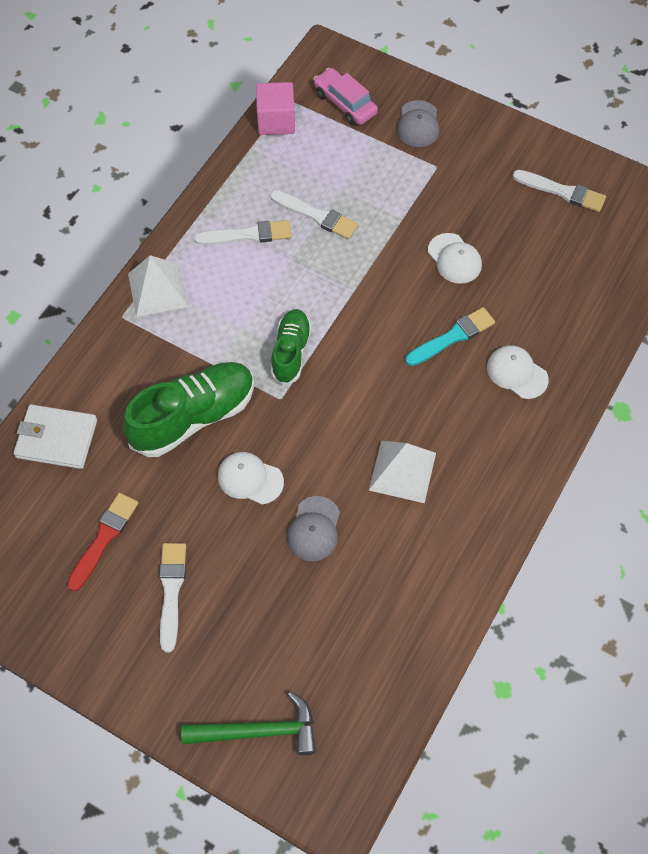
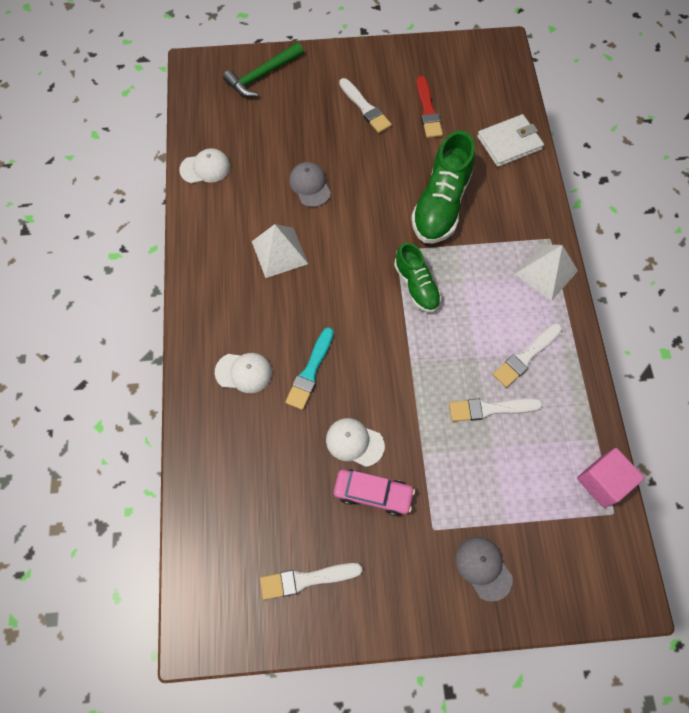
camera: 145 degrees right, 5 degrees up
white cap [218,452,284,504] -> white cap moved to [179,148,230,183]
pink car [313,68,378,125] -> pink car moved to [334,469,415,516]

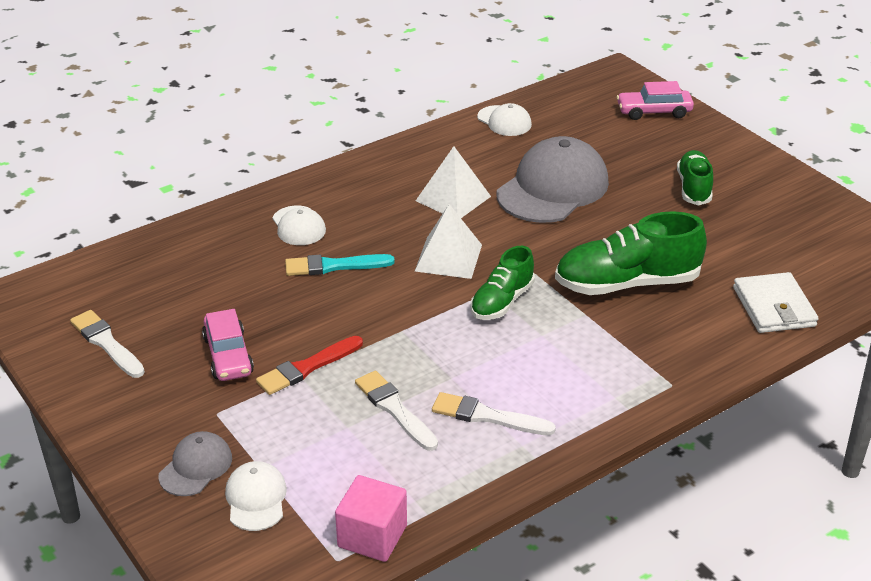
camera: 60 degrees right, 30 degrees down
green hammer [223,42,304,97] -> pink car [617,81,694,120]
grey cap [289,162,331,207] -> grey cap [497,136,609,223], size x2.01
white cap [326,418,385,467] -> white cap moved to [225,461,287,531]
white brush [339,78,392,133] -> green shoe [677,150,713,206]
red brush [417,76,443,138] -> red brush moved to [256,336,363,395]
white wallet [477,114,544,167] -> white wallet turned 45 degrees clockwise [733,272,818,333]
white pyramid [515,245,578,301] -> white pyramid moved to [415,204,482,279]

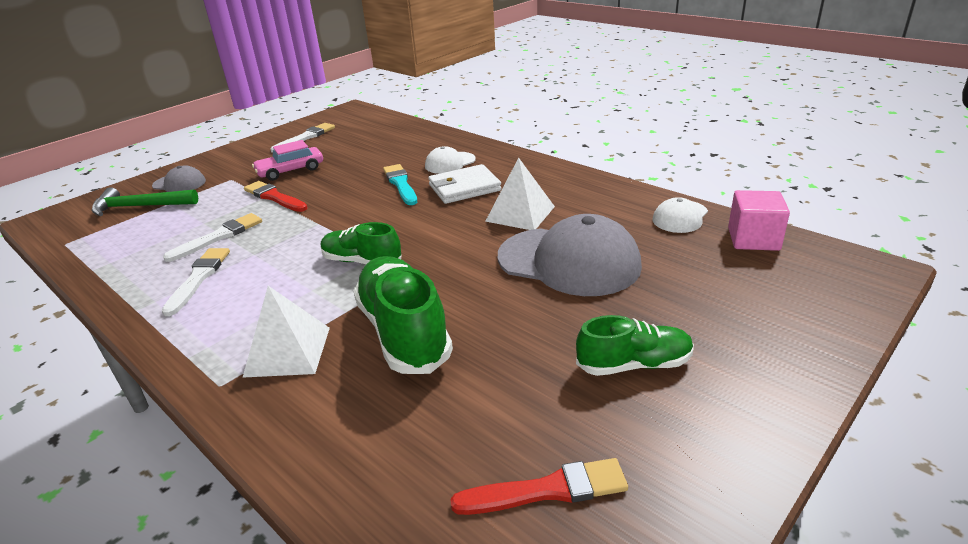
camera: 80 degrees right, 5 degrees down
white cap [225,461,287,531] -> green hammer [92,187,198,216]
pink cube [335,475,407,562] -> pink cube moved to [728,190,790,251]
white pyramid [415,204,482,279] -> white pyramid moved to [242,286,330,378]
pink car [617,81,694,120] -> none
white wallet [733,272,818,333] -> white wallet moved to [428,164,502,204]
none -> red brush [450,458,628,515]

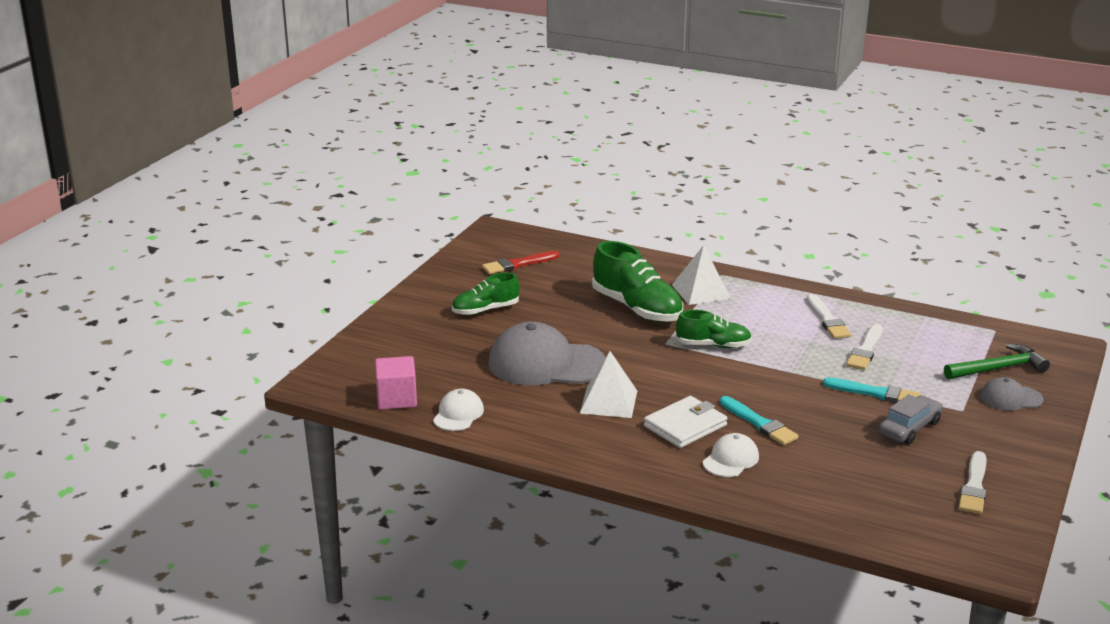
camera: 160 degrees right, 5 degrees down
red brush [244,181,308,212] -> turquoise brush [823,377,921,403]
pink car [252,140,323,181] -> grey car [879,394,943,444]

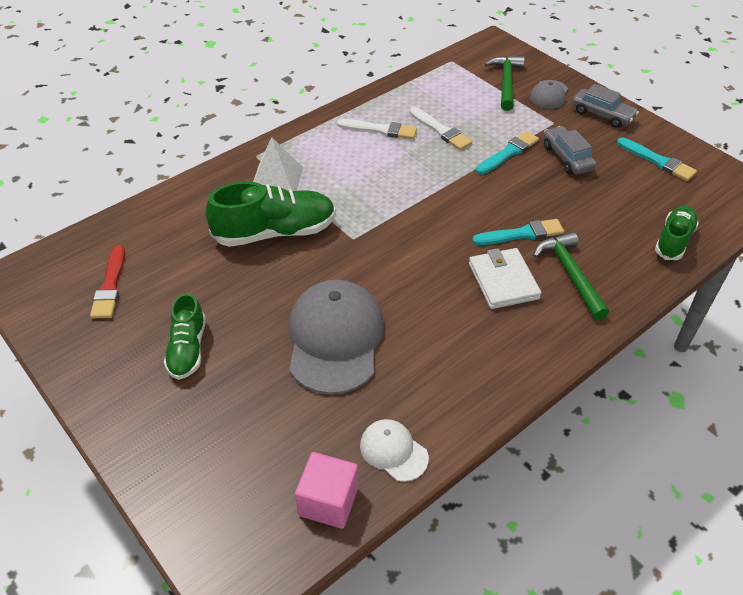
camera: 65 degrees left, 20 degrees up
grey cap [488,322,606,385] -> grey cap turned 150 degrees clockwise [289,280,384,394]
white pyramid [580,351,637,418] -> none
green shoe [676,310,752,348] -> green shoe moved to [655,206,699,260]
white cap [703,433,759,477] -> green hammer [533,232,609,320]
white brush [959,451,986,514] -> turquoise brush [617,137,697,181]
none -> grey car [572,84,639,128]

